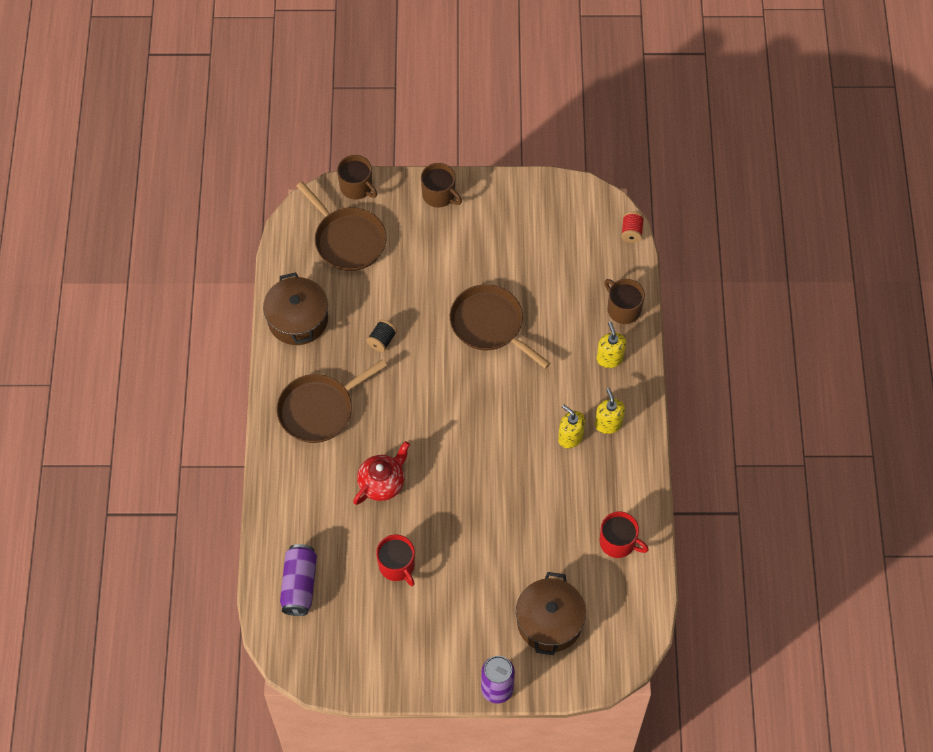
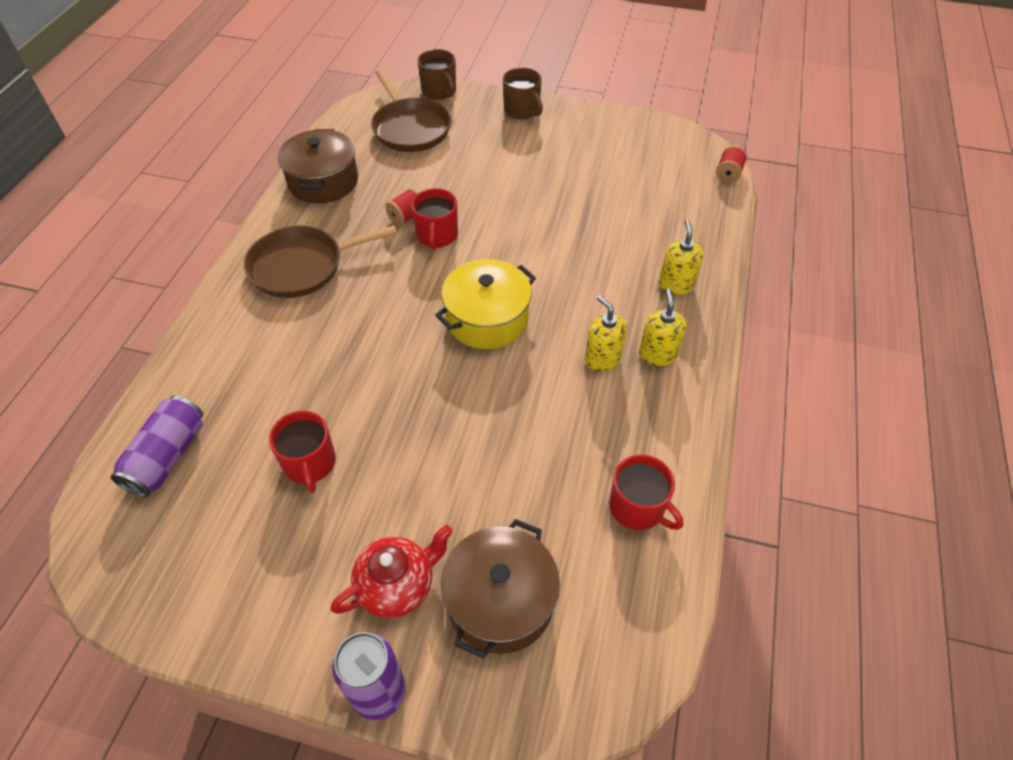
camera: 15 degrees right, 10 degrees down
red teapot [353,441,410,505] -> red teapot moved to [330,525,453,618]
black spool [366,320,397,352] -> red spool [385,188,419,226]
brown pan [450,284,550,369] -> none
brown mug [604,279,645,324] -> none
none -> red mug [411,188,458,250]
none -> yellow pot [435,259,536,349]

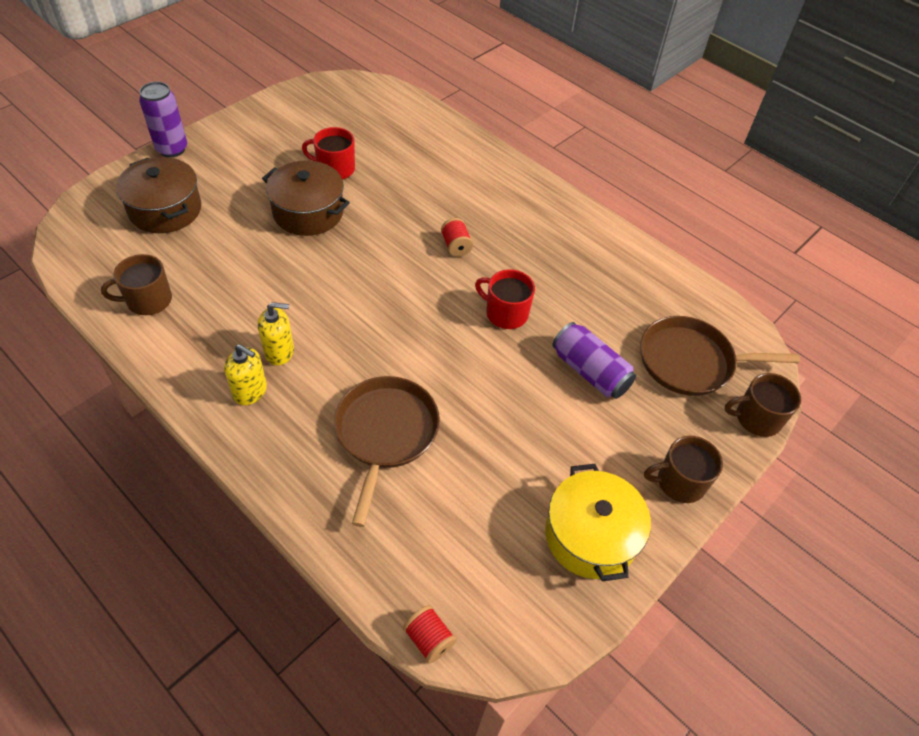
camera: 115 degrees right, 0 degrees up
purple can [110,396,203,498] -> purple can moved to [552,322,636,399]
brown pan [244,225,397,298] -> brown pan moved to [334,376,440,527]
brown pot [278,129,358,203] -> brown pot moved to [262,161,350,236]
red teapot [330,525,453,618] -> none
red spool [385,188,419,226] -> red spool moved to [441,218,473,257]
yellow pot [435,259,536,349] -> yellow pot moved to [545,464,651,581]
red mug [609,455,683,530] -> brown mug [101,254,172,315]
yellow soap dispenser [659,219,703,295] -> none

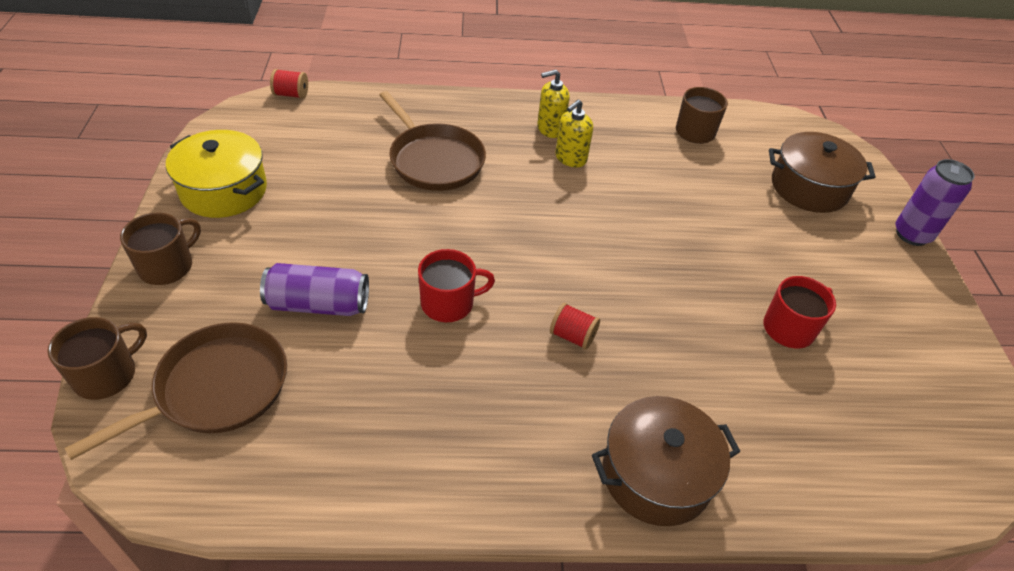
camera: 135 degrees right, 5 degrees down
brown pot [262,161,350,236] -> brown pot moved to [592,396,740,526]

